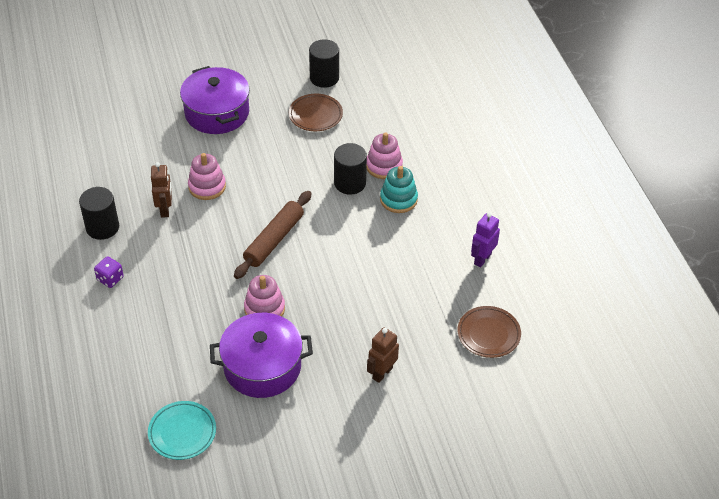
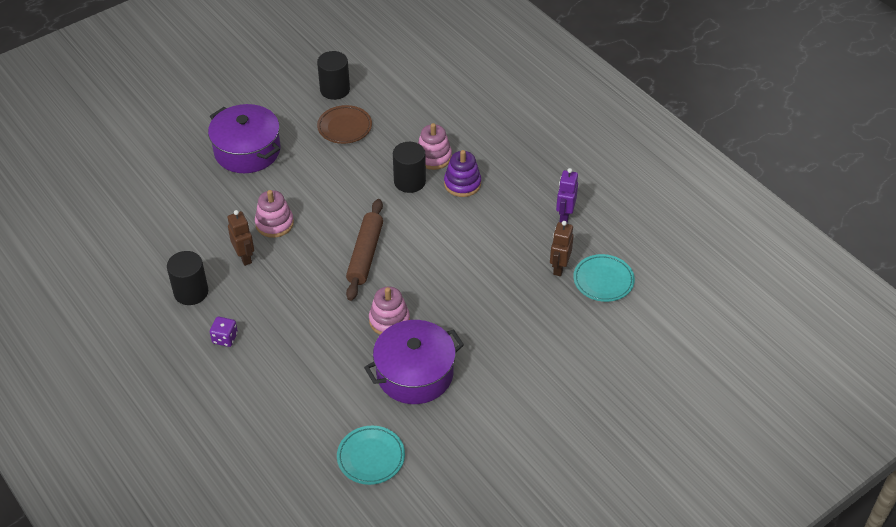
camera: 20 degrees left, 0 degrees up
brown robot [367,327,399,383] -> brown robot moved to [550,221,574,276]
turquoise stacking toy [380,166,418,213] -> purple stacking toy [444,150,481,197]
brown plate [457,306,521,358] -> turquoise plate [573,254,635,302]

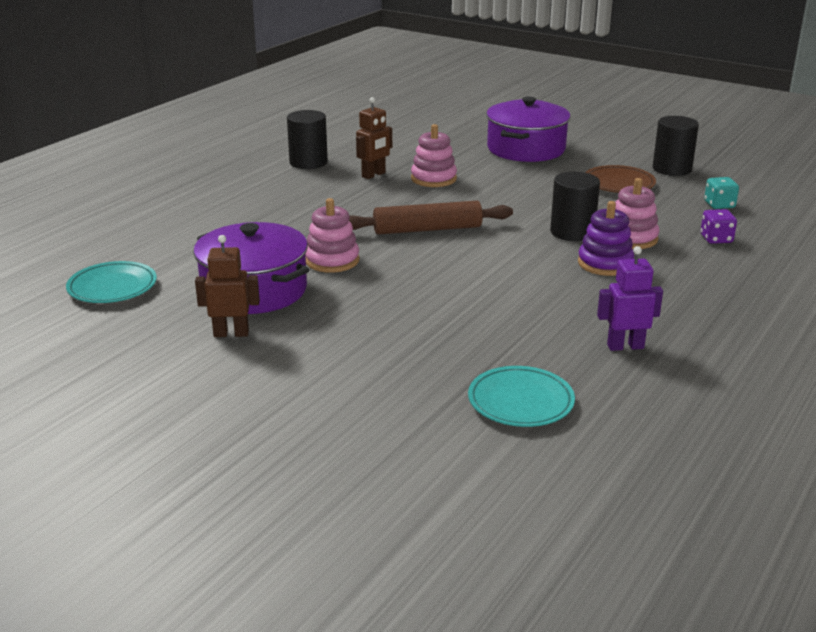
camera: 70 degrees right, 20 degrees down
purple dice [210,317,238,347] -> purple dice moved to [700,209,737,244]
brown robot [550,221,574,276] -> brown robot moved to [195,235,260,337]
none -> turquoise dice [704,177,739,209]

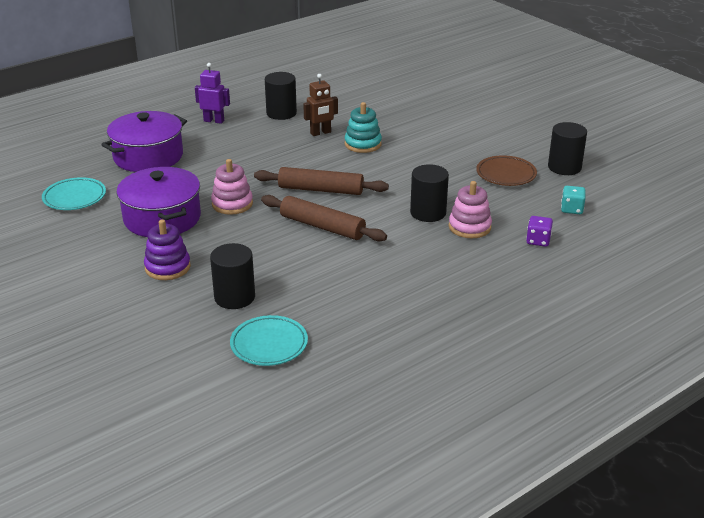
camera: 20 degrees right, 5 degrees up
brown robot [195,235,260,337] -> none
pink stacking toy [411,124,457,187] -> turquoise stacking toy [345,102,382,153]
purple pot [486,97,570,162] -> purple pot moved to [101,111,187,172]
purple stacking toy [578,201,634,276] -> purple stacking toy moved to [144,219,191,280]
purple robot [597,246,663,351] -> purple robot moved to [195,63,230,124]
none -> black cylinder [210,243,255,309]
none -> brown rolling pin [261,195,387,242]

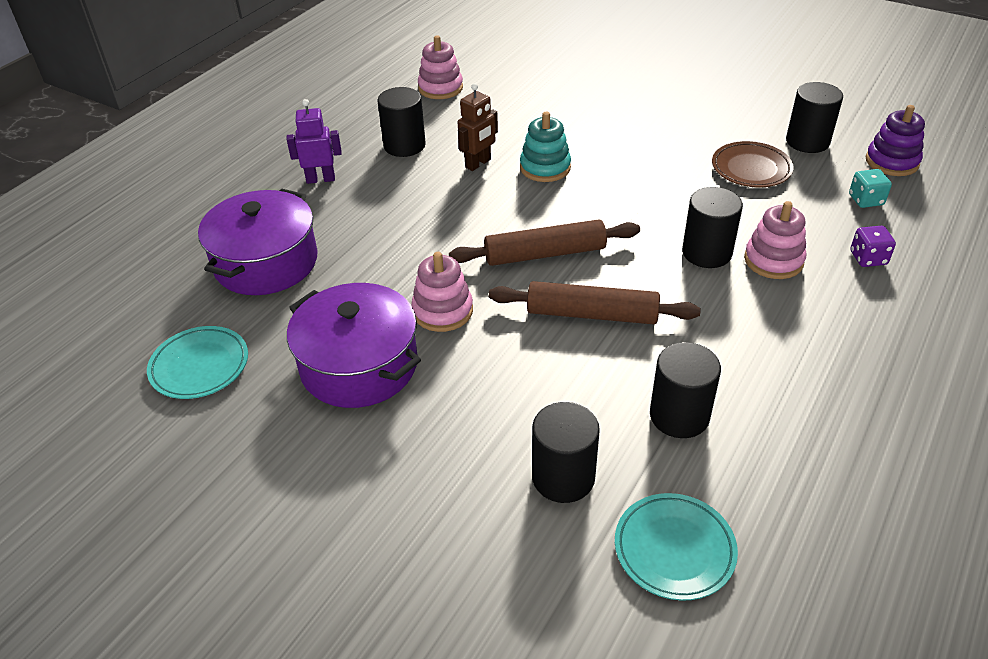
camera: 20 degrees left, 10 degrees up
purple stacking toy [144,219,191,280] -> purple stacking toy moved to [866,105,925,176]
none -> pink stacking toy [418,35,463,99]
none -> black cylinder [650,342,721,438]

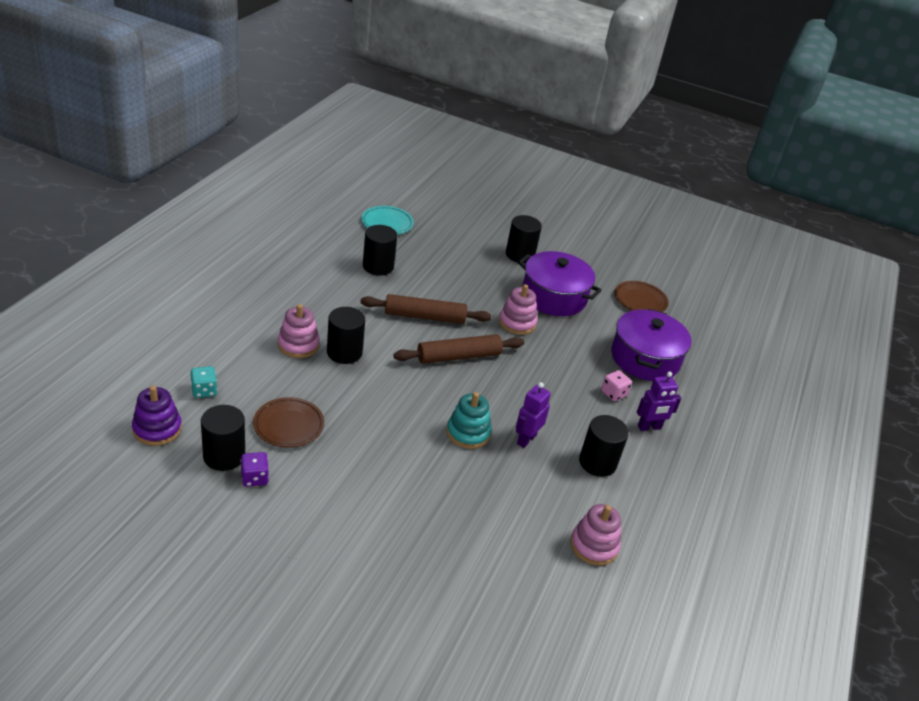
camera: 165 degrees right, 5 degrees down
turquoise plate [147,326,248,399] -> brown plate [614,281,669,312]
brown robot [458,83,498,171] -> purple robot [516,382,551,448]
black cylinder [532,402,600,503] -> black cylinder moved to [506,215,542,263]
purple dice [850,226,896,267] -> purple dice moved to [241,452,269,487]
none -> pink dice [601,370,632,401]

